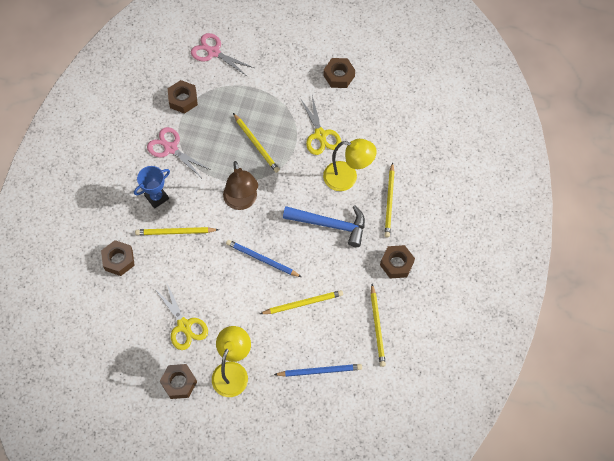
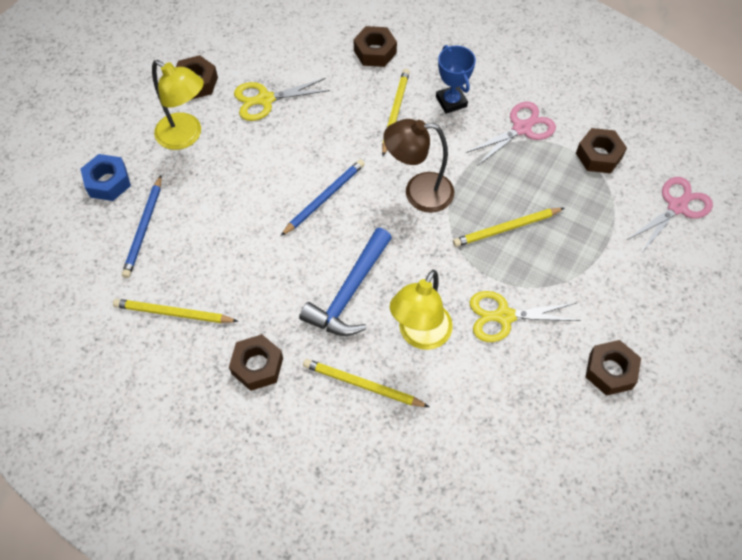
camera: 105 degrees right, 5 degrees down
yellow pencil [260,290,343,314] -> none
none -> blue nut [80,154,131,201]

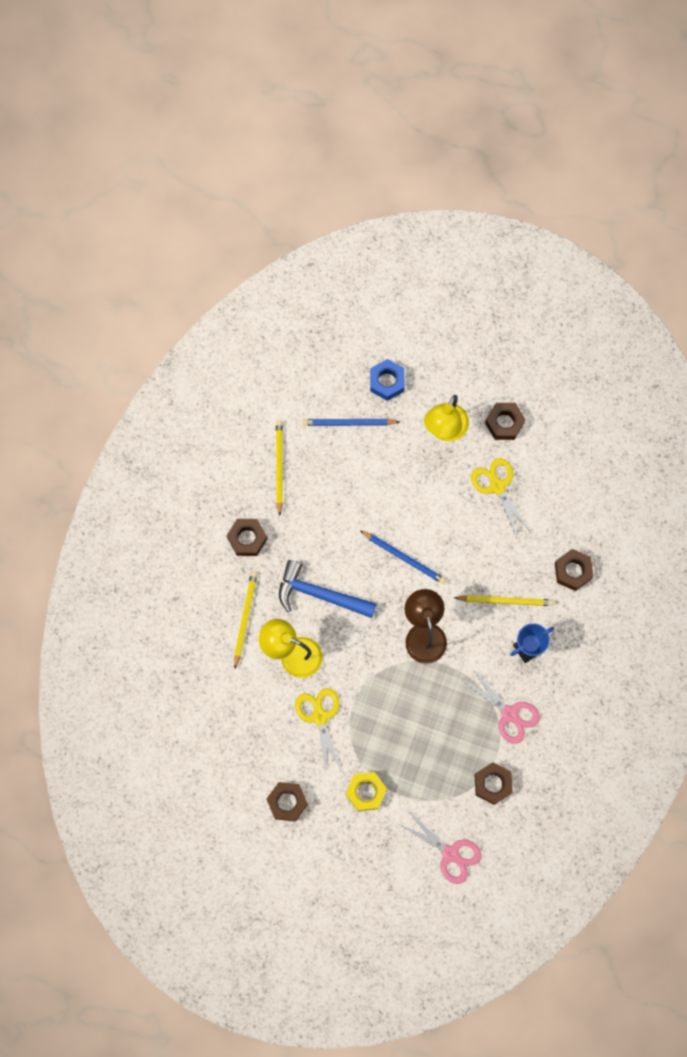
camera: 80 degrees right, 15 degrees up
yellow pencil [453,208,564,247] -> none
none -> yellow nut [346,772,387,811]

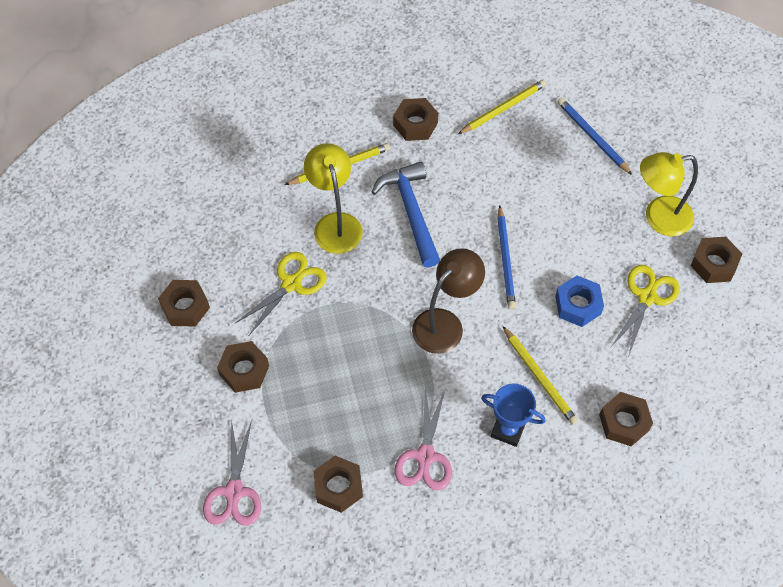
camera: 55 degrees right, 15 degrees down
yellow nut [346,772,387,811] -> brown nut [217,341,269,393]
blue nut [370,359,405,401] -> blue nut moved to [555,275,604,327]

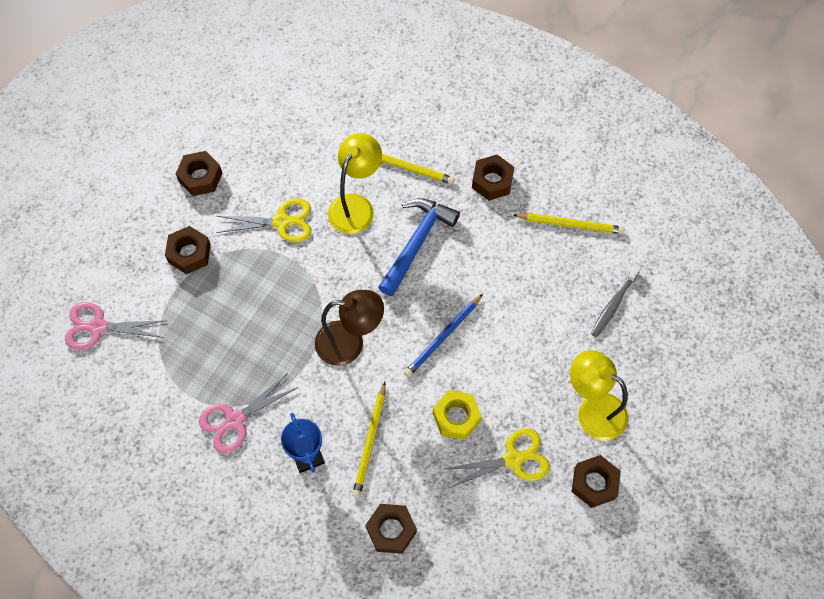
camera: 45 degrees right, 5 degrees up
pink scissors [203,419,261,526] -> pink scissors turned 45 degrees clockwise [65,302,167,350]
brown nut [313,456,363,513] -> none
blue nut [555,275,604,327] -> yellow nut [433,390,482,440]
blue pencil [557,98,632,175] -> grey toothbrush [591,264,641,337]

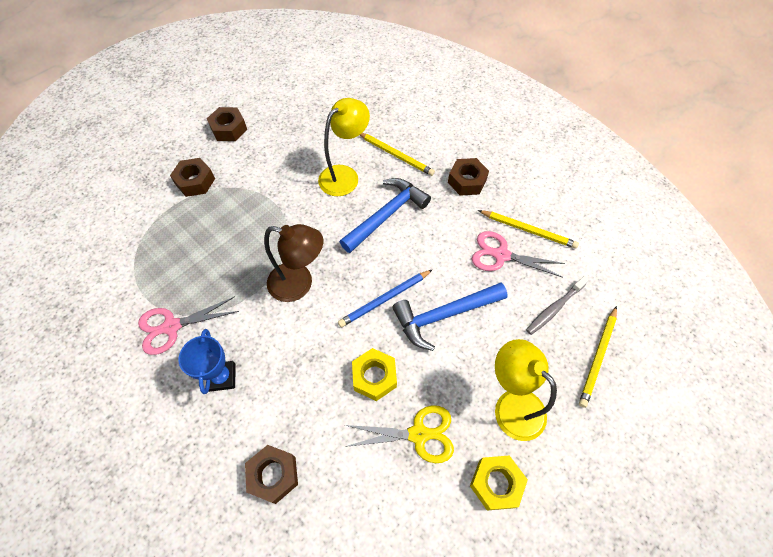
camera: 15 degrees right, 5 degrees down
pink scissors [65,302,167,350] -> pink scissors moved to [472,231,565,278]
yellow scissors [216,198,311,242] -> none
yellow pencil [352,382,386,498] -> yellow pencil moved to [579,306,617,408]
brown nut [572,455,621,508] -> yellow nut [470,455,528,511]
none -> blue hammer [392,283,508,351]

